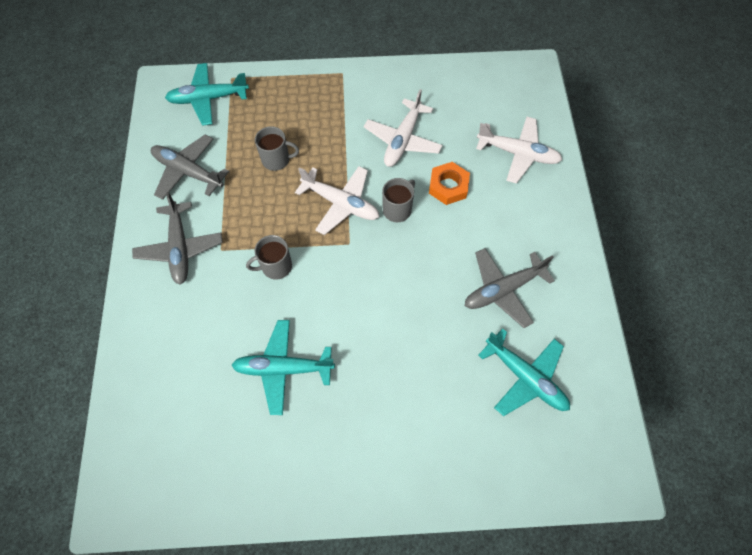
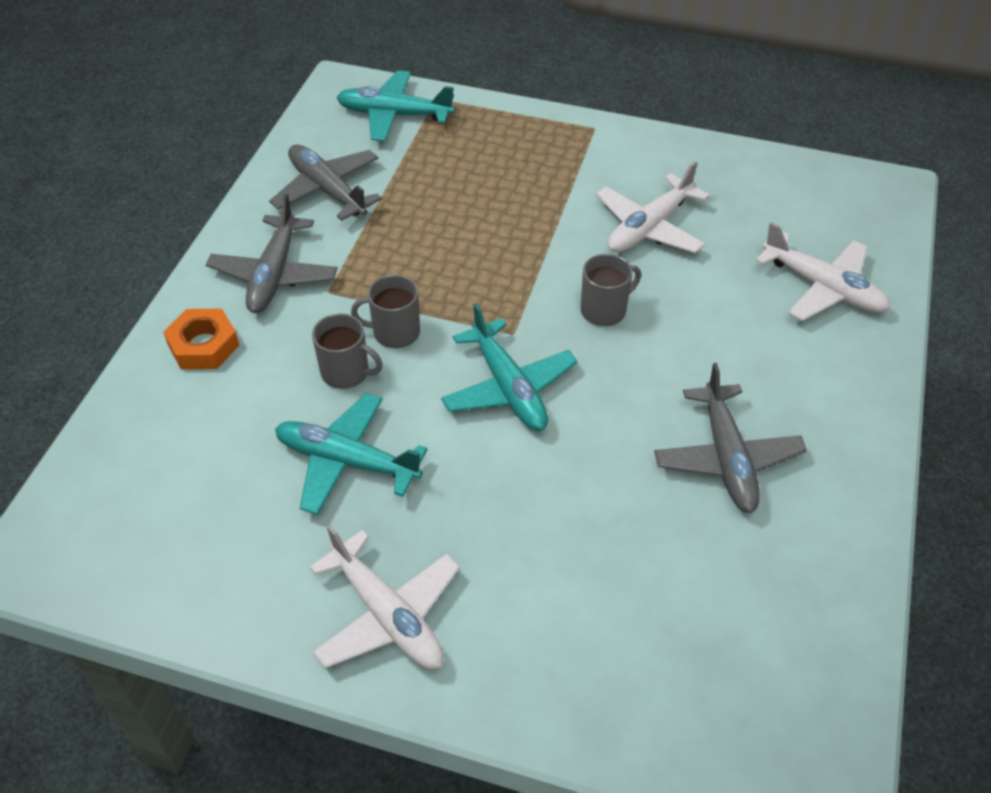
camera: 20 degrees right, 15 degrees down
grey mug [255,126,299,171] -> grey mug moved to [312,313,383,389]
white plane [295,166,379,235] -> white plane moved to [310,525,460,669]
orange nut [429,162,470,205] -> orange nut moved to [163,309,239,369]
grey plane [465,248,555,328] -> grey plane turned 90 degrees counterclockwise [654,363,807,513]
turquoise plane [478,328,570,416] -> turquoise plane moved to [441,303,577,431]

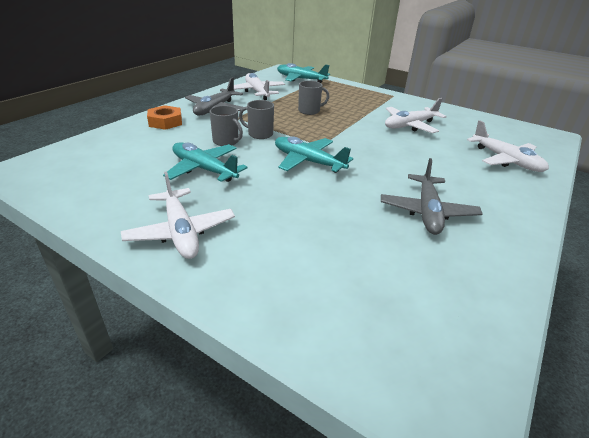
camera: 15 degrees right, 15 degrees down
grey plane [269,145,382,221] -> white plane [234,73,285,100]
turquoise plane [441,303,577,431] -> turquoise plane turned 135 degrees clockwise [275,136,353,173]
grey mug [581,254,641,326] -> grey mug moved to [298,81,329,115]

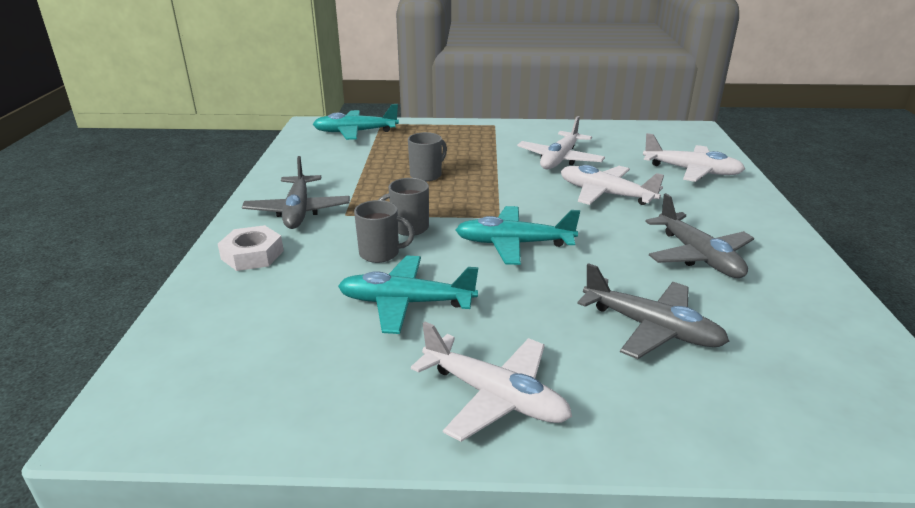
camera: 30 degrees left, 5 degrees down
orange nut [147,105,182,130] -> white nut [218,225,284,271]
white plane [234,73,285,100] -> white plane moved to [561,165,664,205]
none -> grey plane [577,263,729,359]

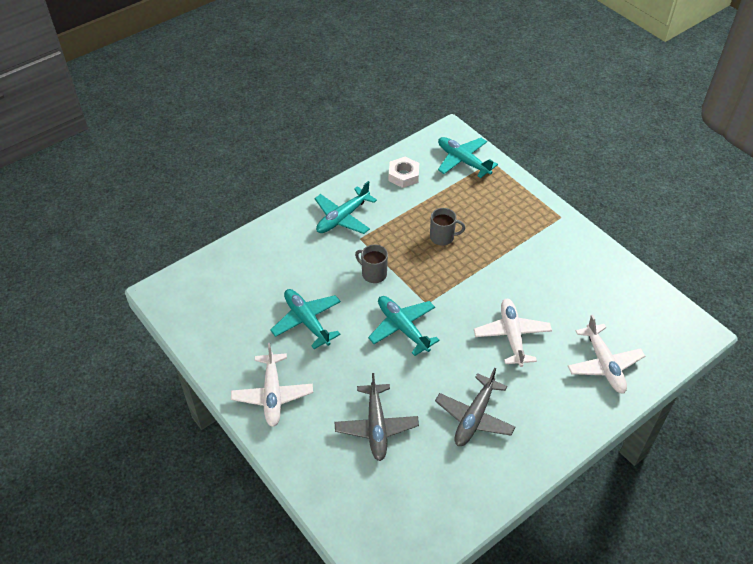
camera: 50 degrees right, 20 degrees up
white nut [218,225,284,271] -> white nut moved to [389,157,419,188]
grey plane [242,156,350,229] -> turquoise plane [315,181,377,234]
grey mug [354,200,415,263] -> none
white plane [517,116,605,169] -> none

